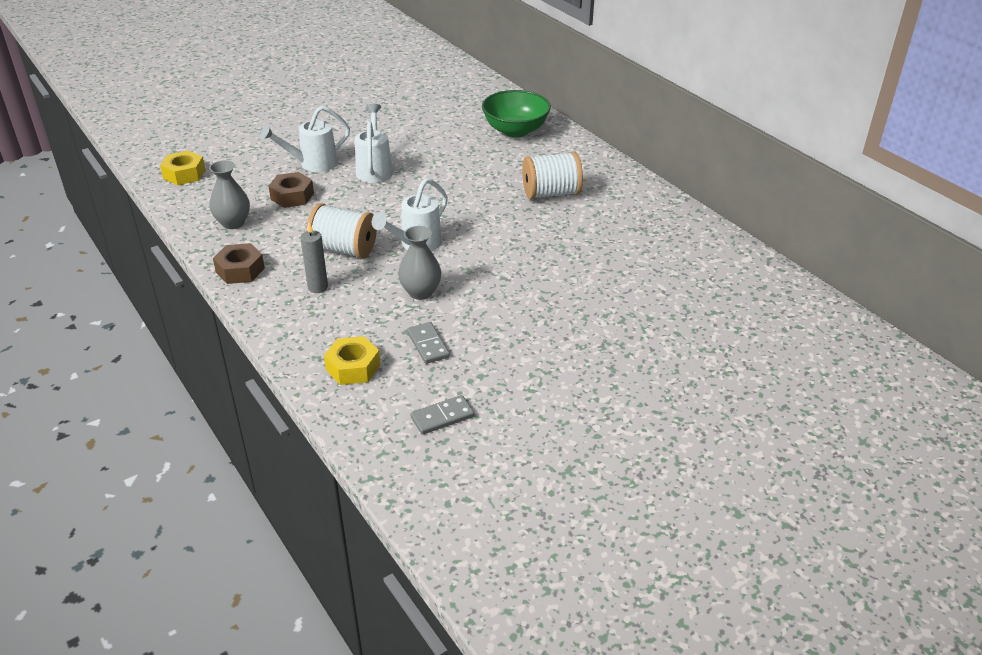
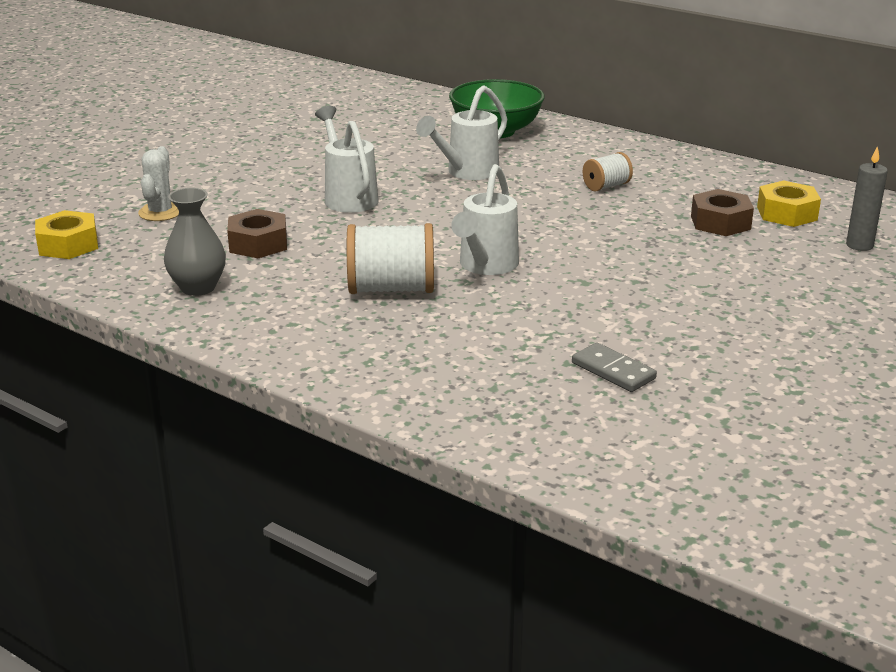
camera: 20 degrees left, 10 degrees down
brown nut [213,243,265,284] -> brown nut moved to [691,189,754,236]
white watering can [260,106,350,172] -> white watering can moved to [416,85,507,180]
grey candle [300,222,328,293] -> grey candle moved to [846,146,888,251]
yellow nut [324,336,380,385] -> yellow nut moved to [757,180,821,227]
grey vase [398,226,442,300] -> none
grey domino [410,395,474,435] -> none
white spool [522,152,583,200] -> white spool [583,152,633,191], size x0.55
none -> white cactus [138,146,179,221]

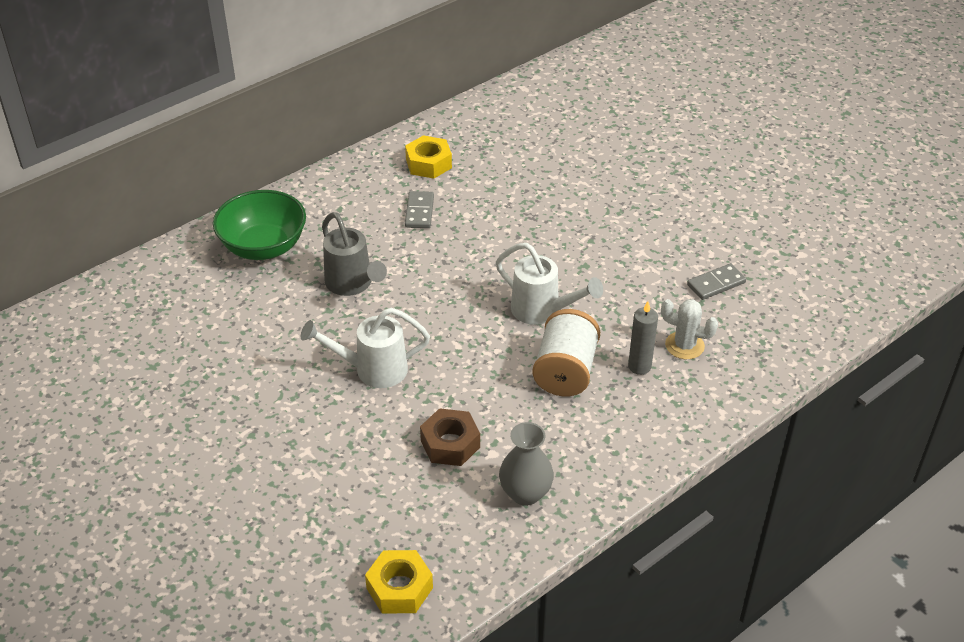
camera: 75 degrees left, 15 degrees up
white cactus [138,146,179,221] -> white cactus moved to [661,299,718,359]
white watering can [416,85,507,180] -> grey watering can [322,212,387,296]
white spool [583,152,633,191] -> grey domino [405,191,434,228]
brown nut [691,189,754,236] -> none
yellow nut [757,180,821,227] -> yellow nut moved to [405,135,452,179]
grey candle [846,146,888,251] -> grey candle moved to [628,301,658,375]

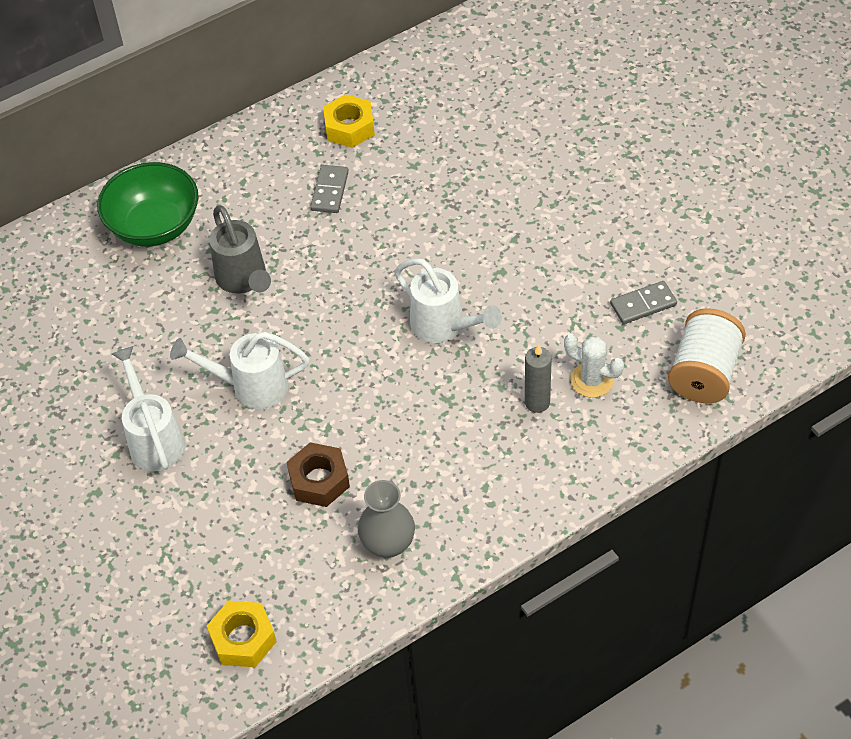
camera: 10 degrees right, 10 degrees up
white spool [532,309,600,396] -> white spool moved to [668,308,746,403]
none -> white watering can [112,346,185,471]

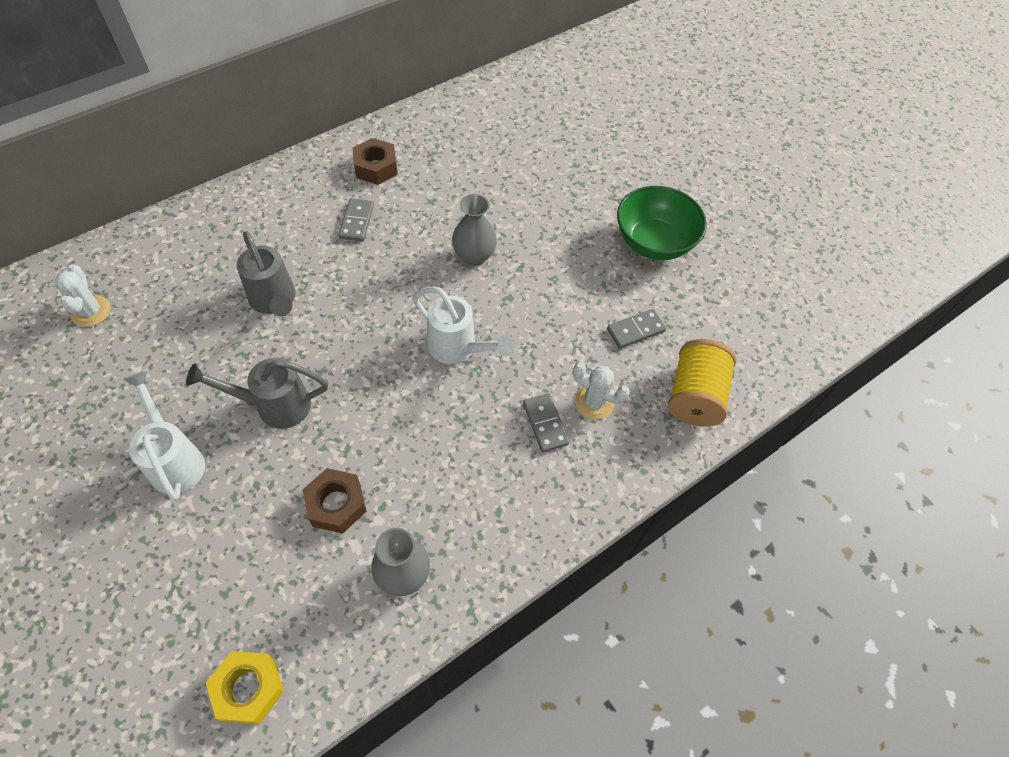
camera: 10 degrees left, 5 degrees up
green bowl [97,162,199,247] -> green bowl moved to [617,186,707,260]
white watering can [170,332,309,409] -> grey watering can [186,358,328,429]
yellow nut [323,94,375,148] -> brown nut [353,138,398,185]
grey candle [525,344,552,413] -> grey domino [523,393,570,452]
white spool [668,308,746,403] -> yellow spool [668,339,737,427]
none -> white cactus [55,264,111,327]
none -> grey vase [452,194,497,266]

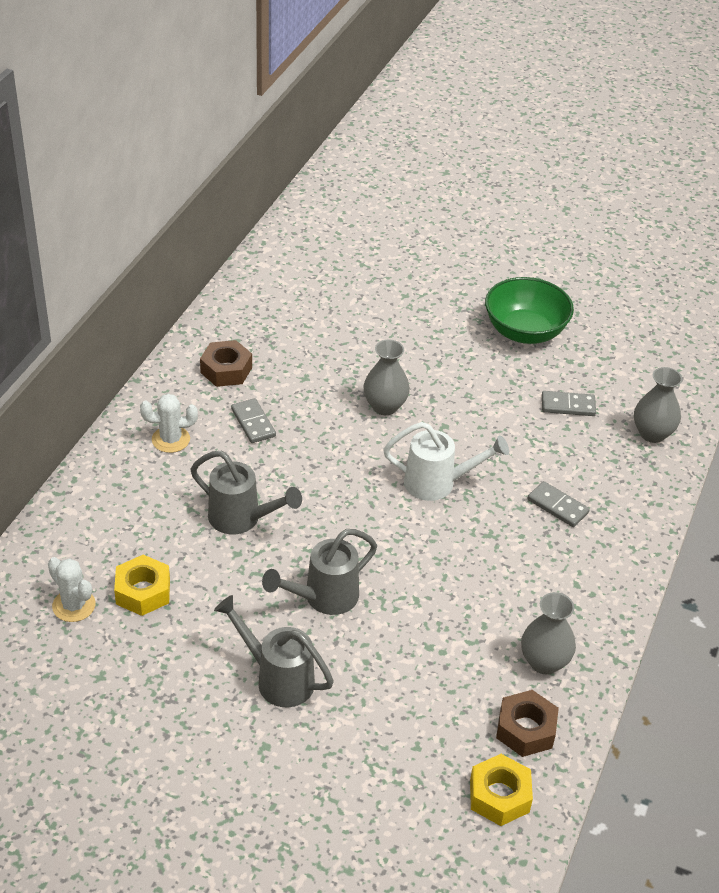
camera: 30 degrees left, 15 degrees down
white watering can [123,371,205,501] -> grey watering can [214,595,334,707]
brown nut [303,468,367,534] -> brown nut moved to [496,690,559,757]
white cactus [572,363,630,419] -> white cactus moved to [140,394,198,453]
grey domino [607,309,666,349] -> grey domino turned 60 degrees clockwise [542,391,596,416]
yellow spool [668,339,737,427] -> grey vase [634,367,682,443]
none -> yellow nut [114,555,170,616]

